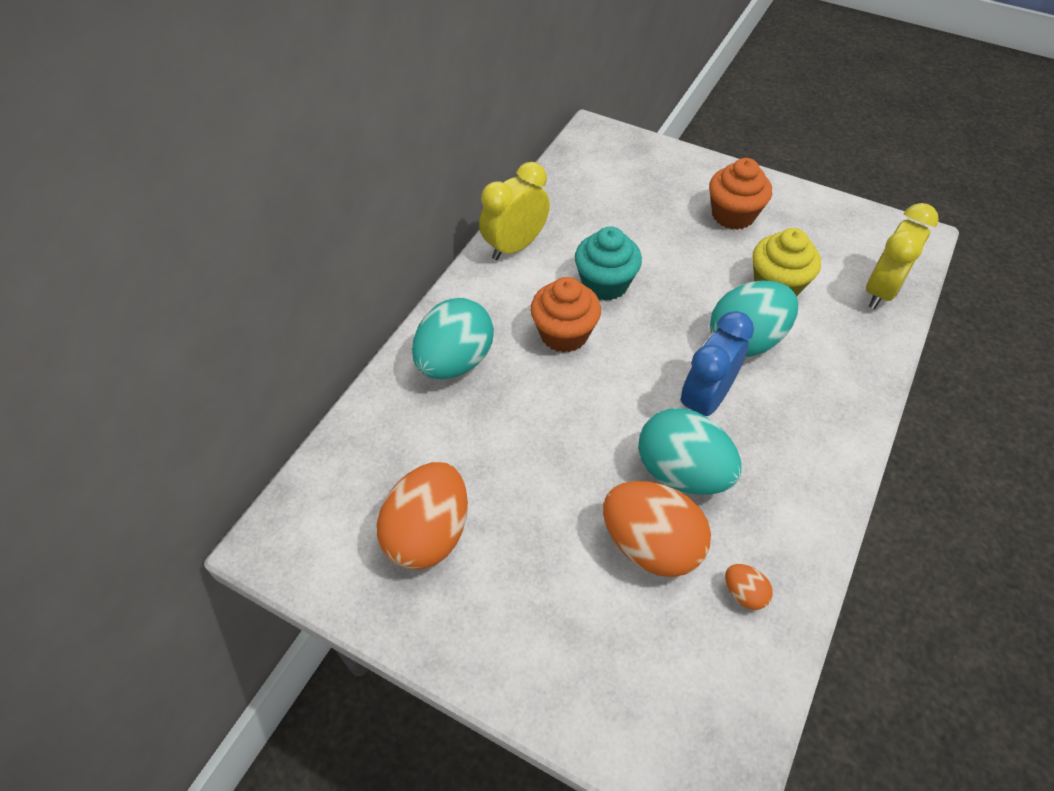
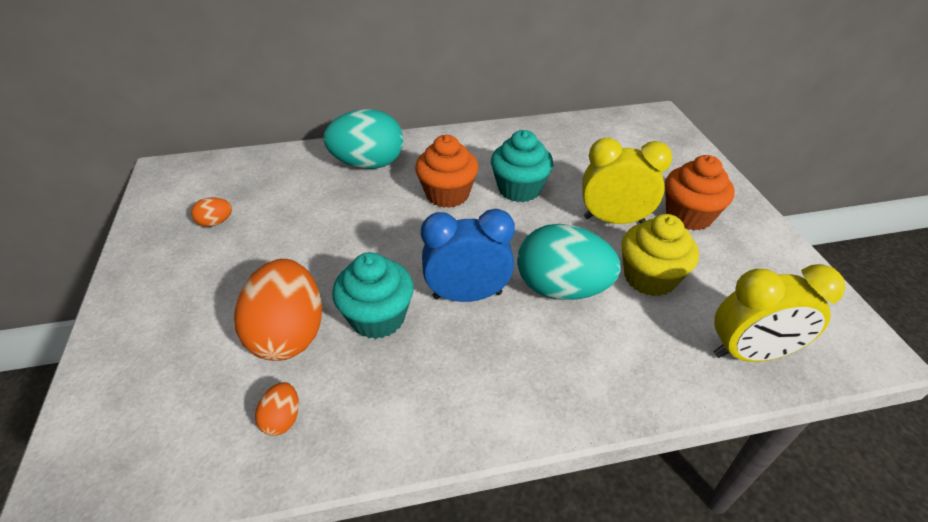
camera: 50 degrees right, 10 degrees down
orange egg [377,462,468,569] -> orange egg [191,197,232,227], size x0.44
yellow clock [479,162,550,260] -> yellow clock moved to [582,138,672,224]
turquoise egg [638,408,742,495] -> turquoise cupcake [332,252,414,339]

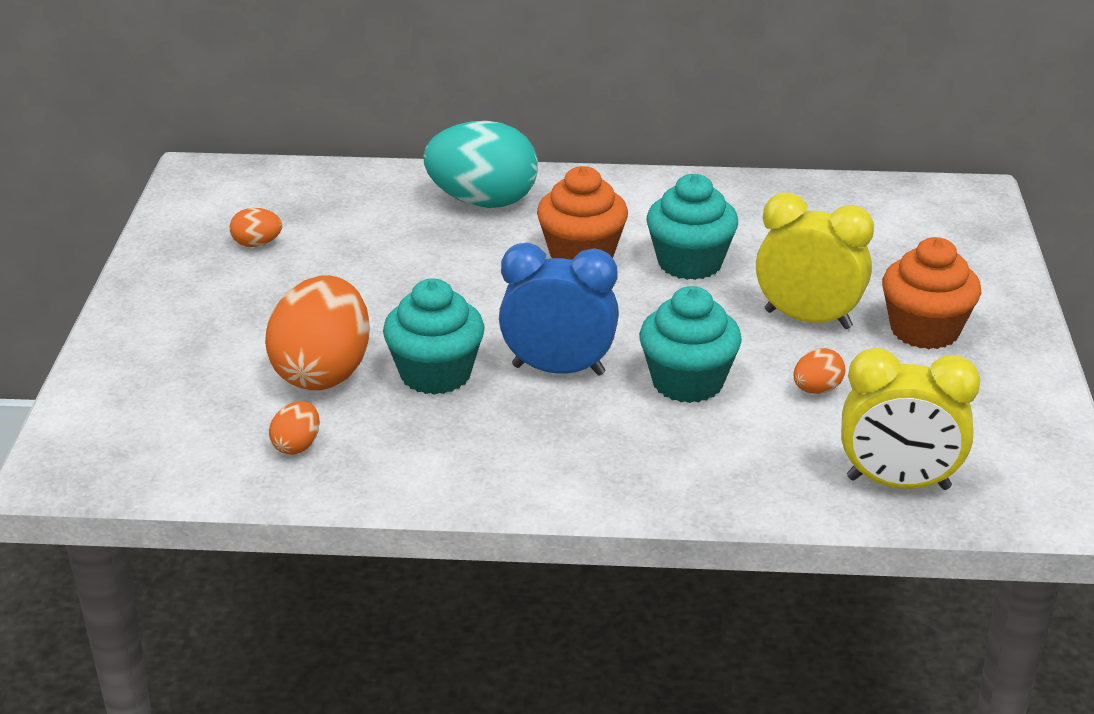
camera: 15 degrees right, 10 degrees down
turquoise egg [517,224,621,300] -> turquoise cupcake [639,286,742,403]
yellow cupcake [621,214,699,296] -> orange egg [793,348,845,394]

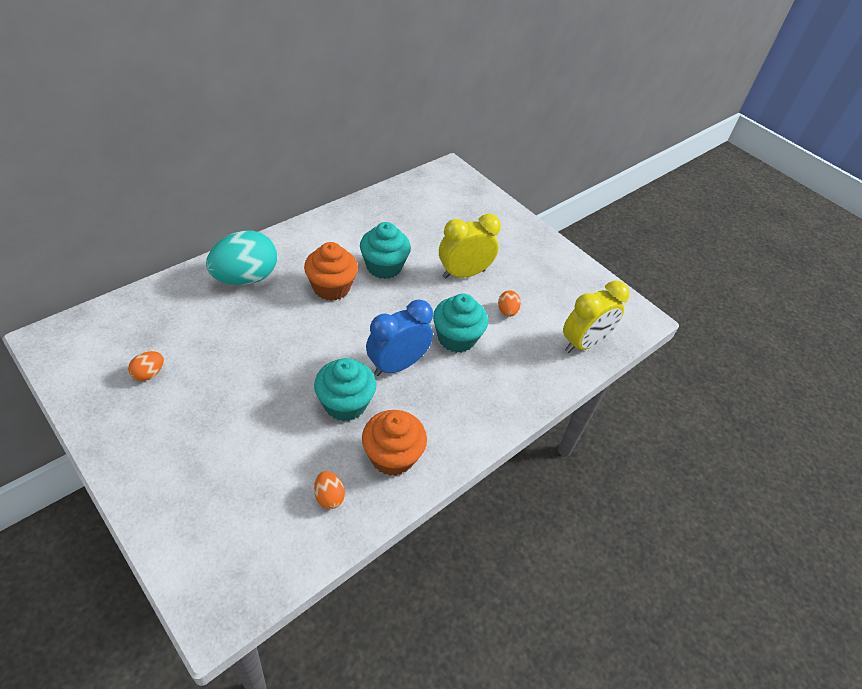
camera: 50 degrees left, 15 degrees up
orange egg [265,275,370,390] -> none
orange cupcake [882,237,981,349] -> orange cupcake moved to [362,410,427,476]

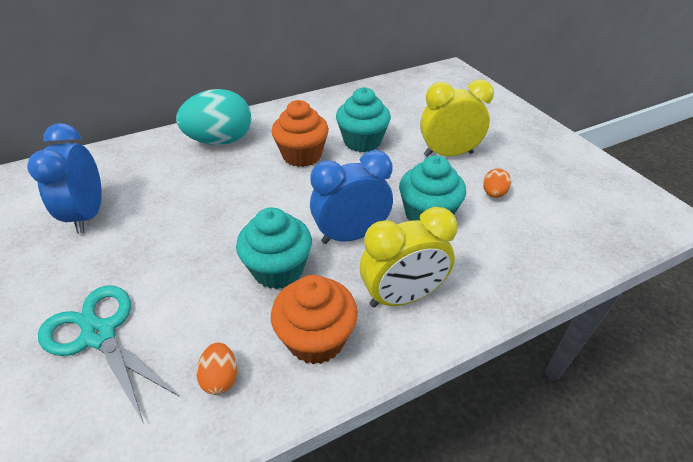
camera: 20 degrees right, 5 degrees down
orange egg [128,351,164,381] -> blue clock [27,123,102,234]
yellow clock [563,281,630,353] -> yellow clock moved to [360,207,458,308]
none -> turquoise scissors [38,285,179,422]

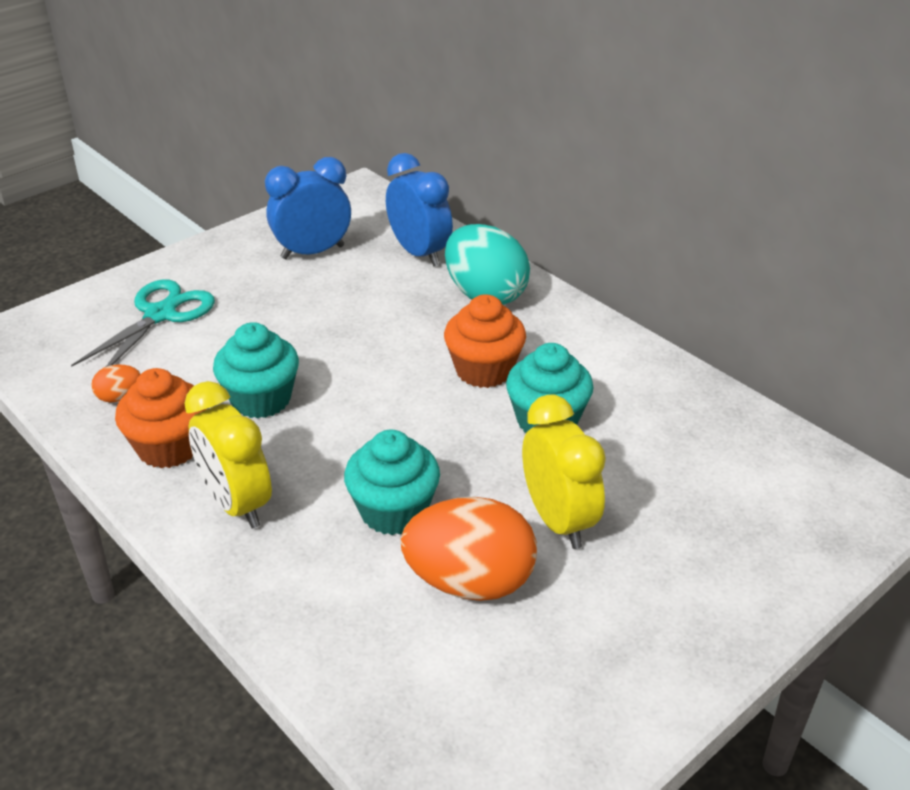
camera: 75 degrees right, 5 degrees down
blue clock [310,150,393,244] -> blue clock moved to [386,153,453,267]
orange egg [483,169,511,198] -> orange egg [401,497,537,601], size x2.27

